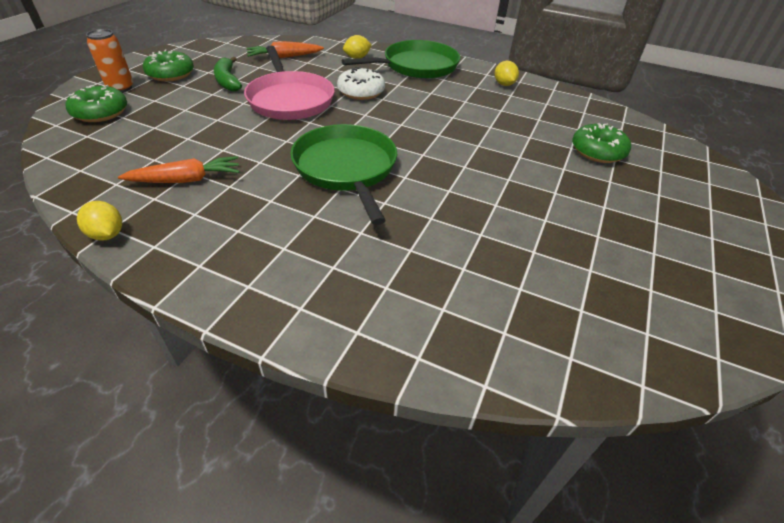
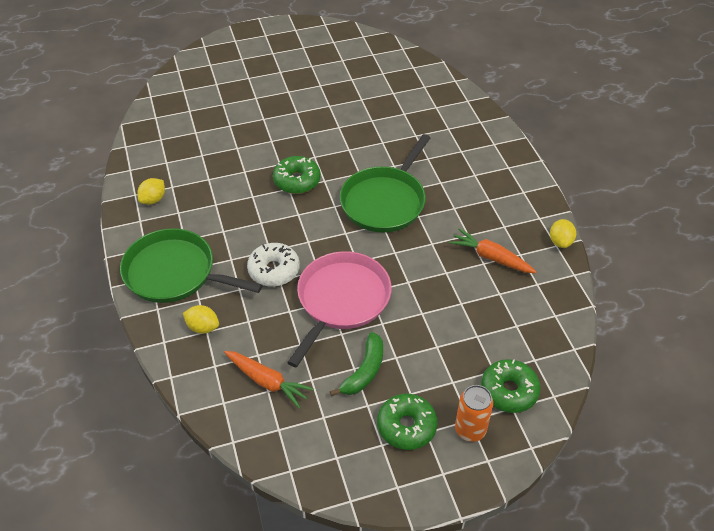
camera: 130 degrees left, 5 degrees up
green donut [572,123,631,163] -> green donut moved to [273,156,321,194]

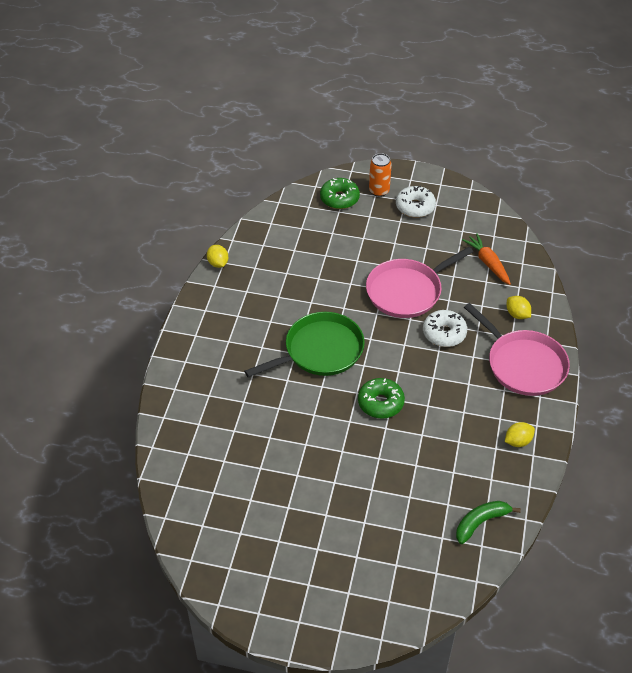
camera: 150 degrees left, 0 degrees up
green pan [120,228,262,303] -> pink pan [464,303,570,396]
green banana [330,332,383,396] -> green banana moved to [456,501,521,544]
green donut [377,394,438,450] -> white donut [396,186,436,218]
orange carrot [449,228,537,273] -> none
yellow lemon [550,219,576,248] -> yellow lemon turned 60 degrees counterclockwise [207,245,228,268]

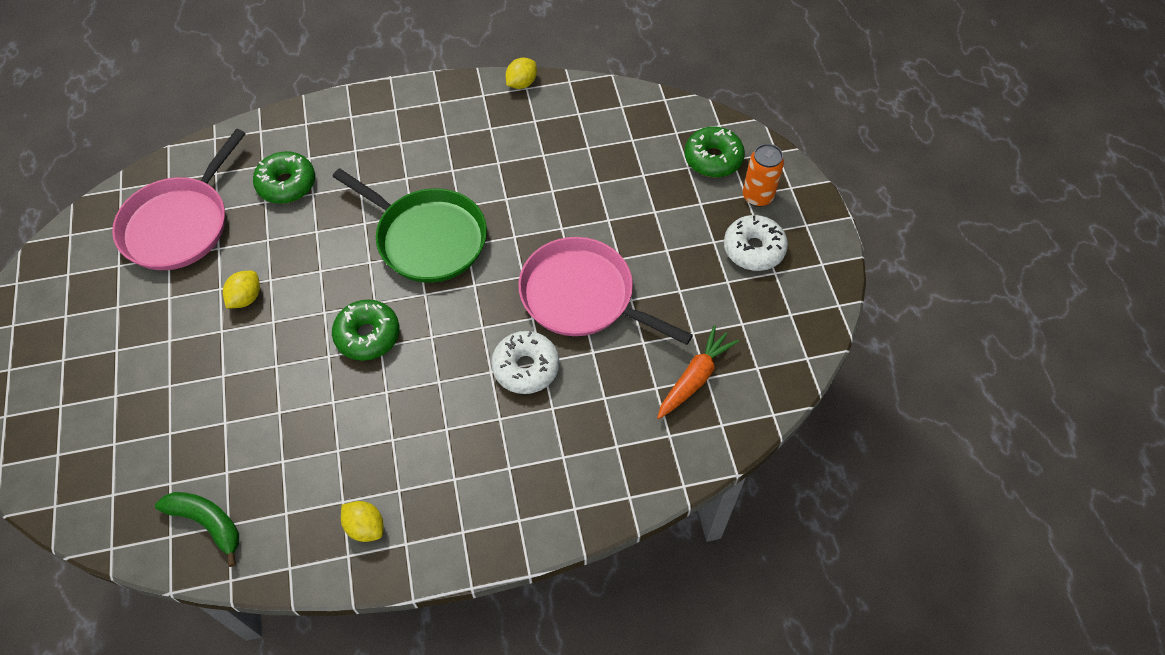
camera: 65 degrees right, 10 degrees up
pink pan [464,303,570,396] -> pink pan moved to [112,129,246,270]
yellow lemon [507,296,531,319] -> yellow lemon moved to [223,271,260,309]
none -> green donut [253,151,315,204]

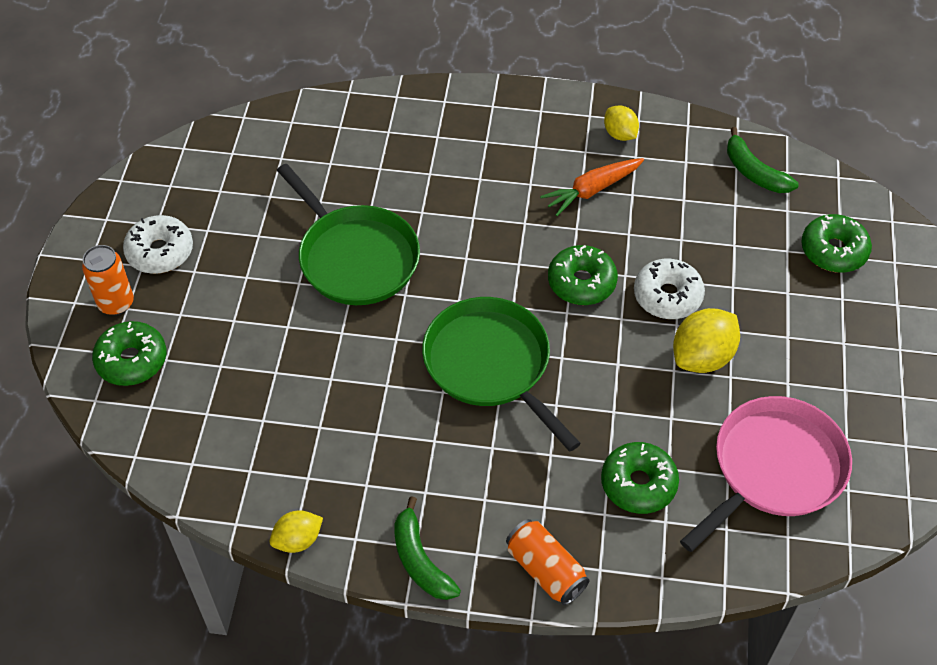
camera: 160 degrees left, 5 degrees down
yellow lemon [223,271,260,309] -> yellow lemon [673,308,740,373], size x1.64
white donut [491,331,560,394] -> white donut moved to [634,259,705,319]
pink pan [518,237,693,345] -> green pan [277,164,420,305]
orange carrot [657,325,739,419] -> orange carrot moved to [540,158,644,216]
none -> green banana [394,496,461,600]
none -> orange can [506,519,590,605]
none -> green donut [801,214,872,273]

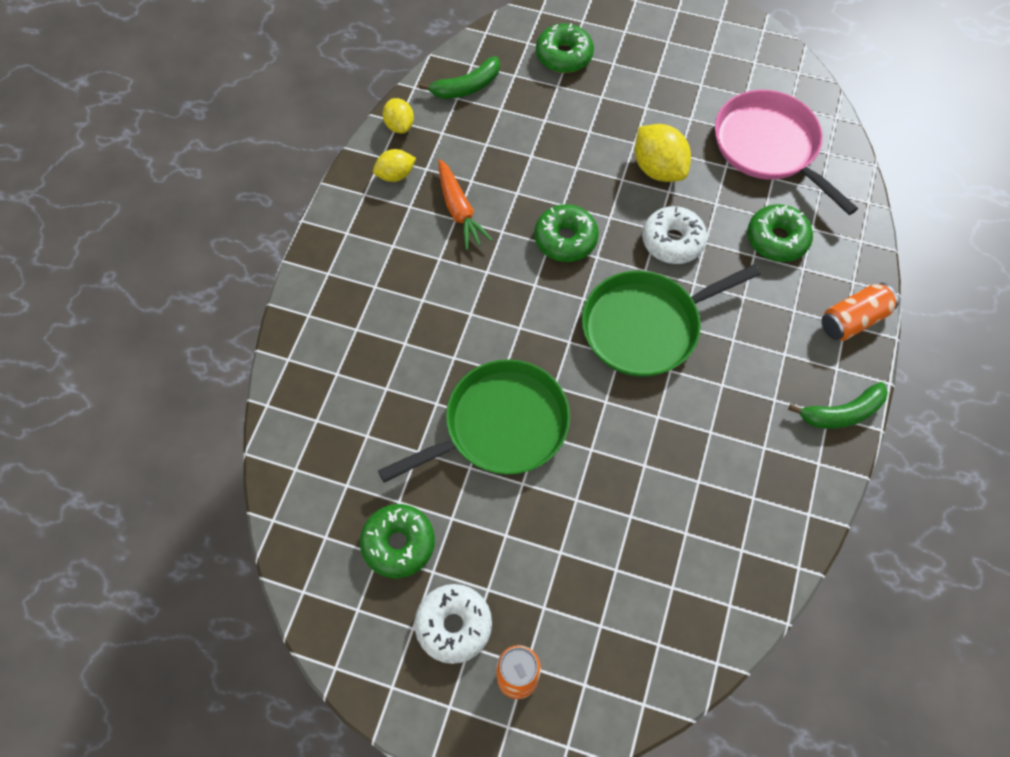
camera: 80 degrees left, 10 degrees up
green donut [92,321,166,386] -> green donut moved to [360,504,435,578]
yellow lemon [270,511,323,553] -> yellow lemon moved to [383,98,414,133]
white donut [634,259,705,319] -> white donut moved to [642,206,707,264]

